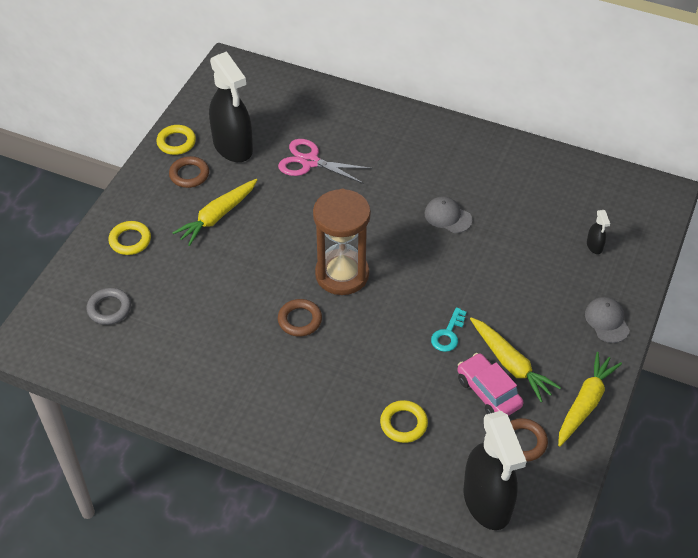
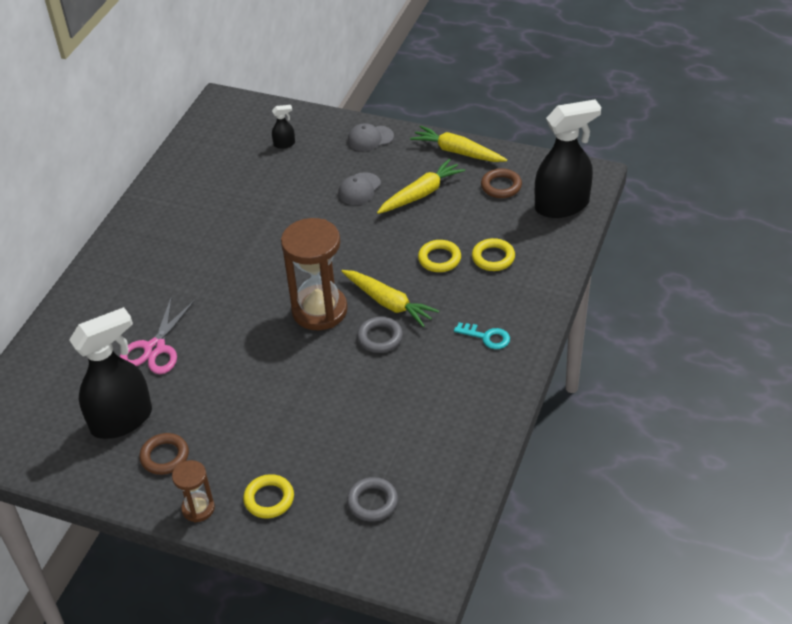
camera: 90 degrees left, 5 degrees down
yellow ring [156,125,196,155] -> yellow ring moved to [418,240,461,272]
yellow carrot [173,179,257,246] -> yellow carrot moved to [341,270,439,327]
brown ring [278,299,322,337] -> grey ring [357,317,403,353]
grey cap [424,196,472,233] -> grey cap moved to [338,172,381,205]
turquoise key [431,307,467,352] -> turquoise key moved to [454,322,510,349]
pink car [457,353,524,416] -> none
none -> brown hourglass [172,460,215,522]

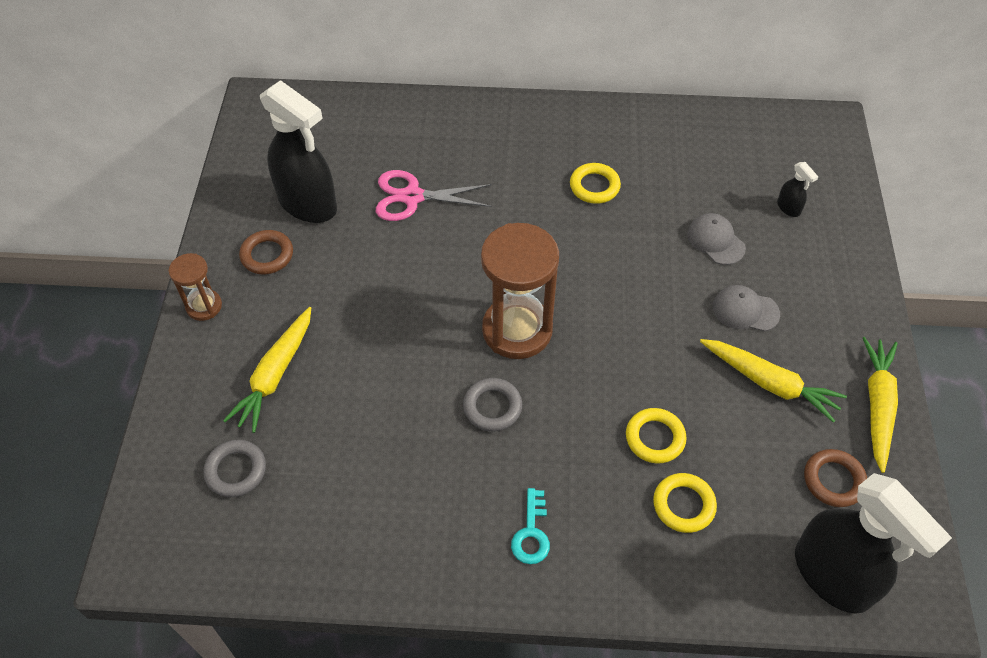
camera: 70 degrees right, 10 degrees up
yellow ring [243,474,294,518] -> yellow ring moved to [570,163,621,204]
yellow carrot [341,270,439,327] -> yellow carrot moved to [223,307,311,433]
grey cap [348,123,394,151] -> grey cap moved to [687,213,746,265]

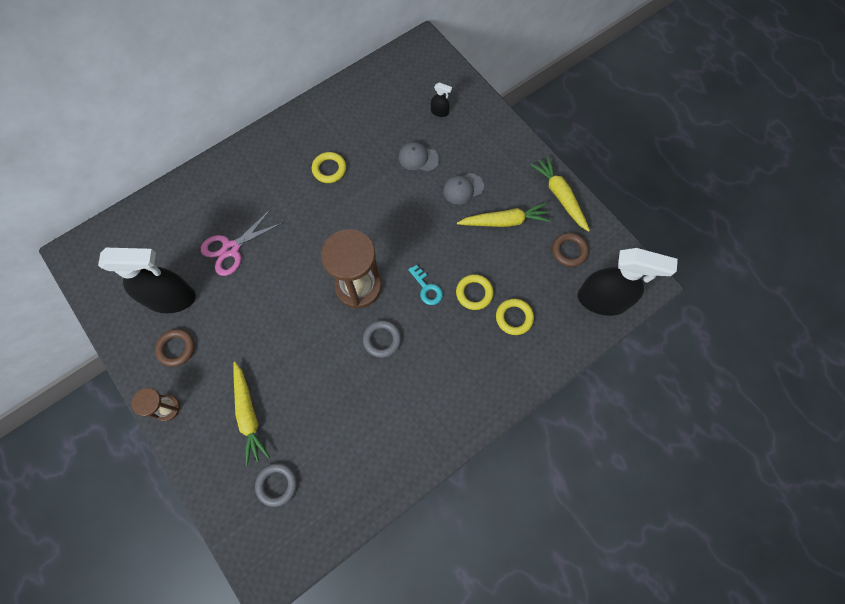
camera: 40 degrees left, 15 degrees up
turquoise key [511,488,550,564] -> turquoise key moved to [408,265,443,305]

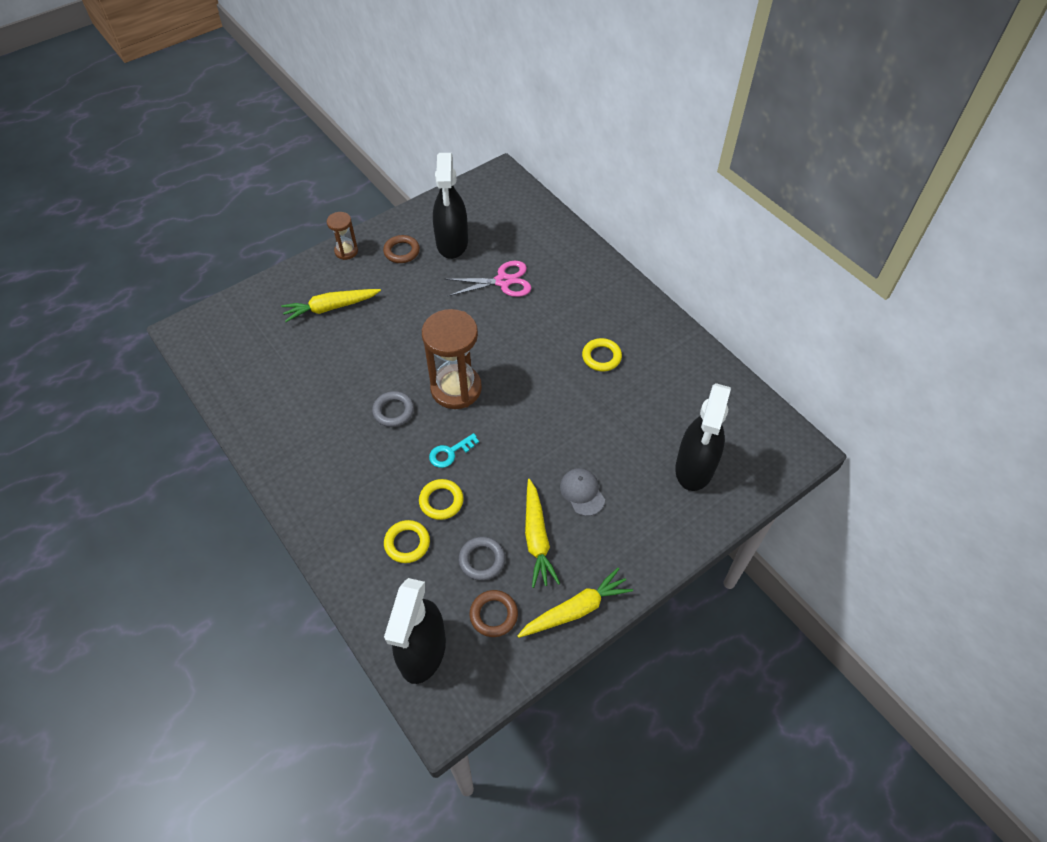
camera: 90 degrees right, 15 degrees down
pink scissors [201,209,282,276] -> pink scissors turned 120 degrees clockwise [445,261,532,297]
grey ring [255,463,297,507] -> grey ring moved to [459,537,505,581]
grey cap [398,142,439,172] -> none
black spray bottle [431,82,452,117] -> black spray bottle [675,383,731,491], size x2.46

